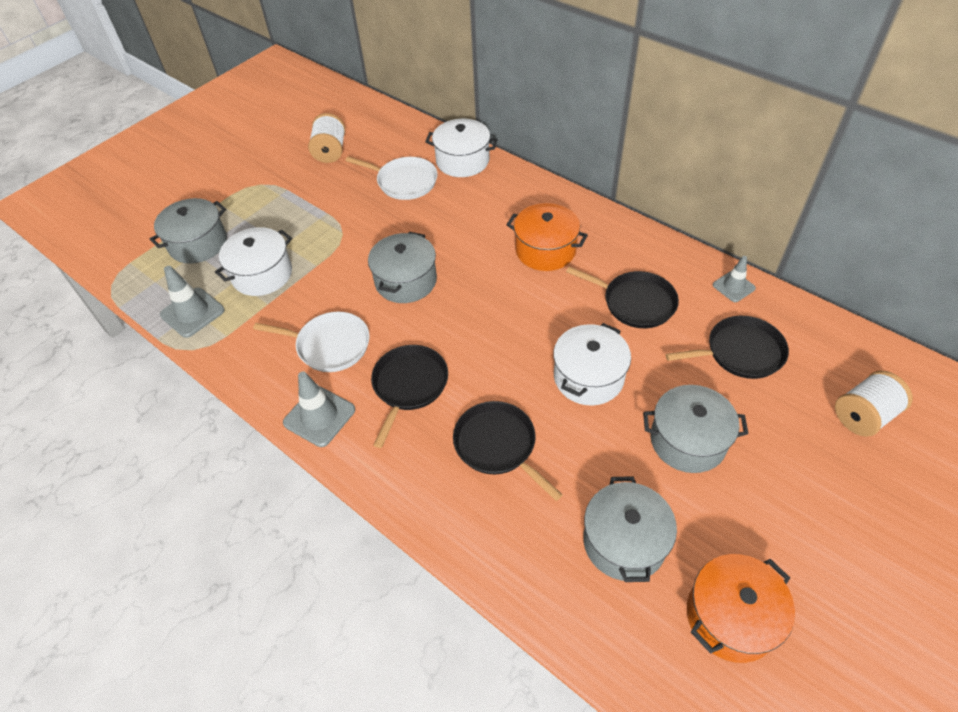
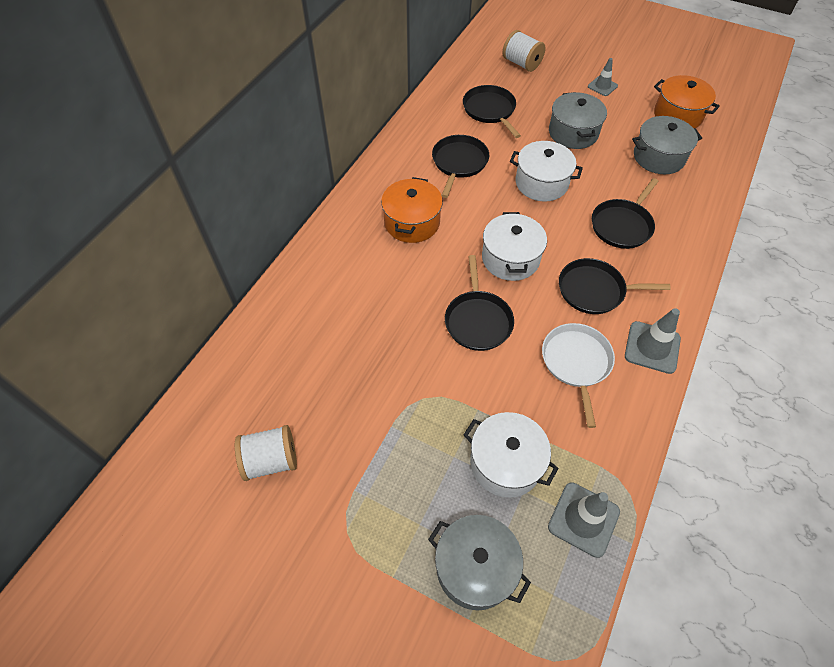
camera: 105 degrees left, 5 degrees up
white pan [345,156,437,200] -> none
grey pot [368,232,437,303] -> black pan [445,255,514,351]
white pot [425,119,498,177] -> white pot moved to [482,212,547,281]
grey traffic cone [713,256,756,302] -> grey traffic cone moved to [588,58,618,96]

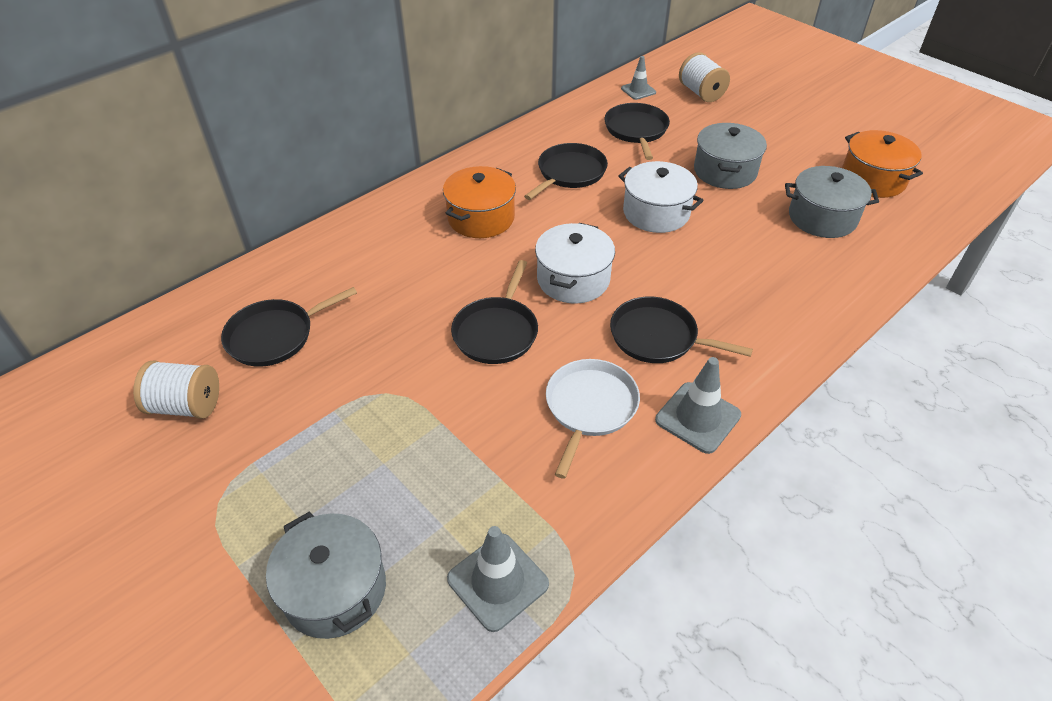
camera: 20 degrees right, 10 degrees down
white pot [464,412,559,498] -> none
grey traffic cone [588,58,618,96] -> grey traffic cone moved to [621,56,656,100]
black pan [592,178,659,249] -> black pan moved to [221,287,357,367]

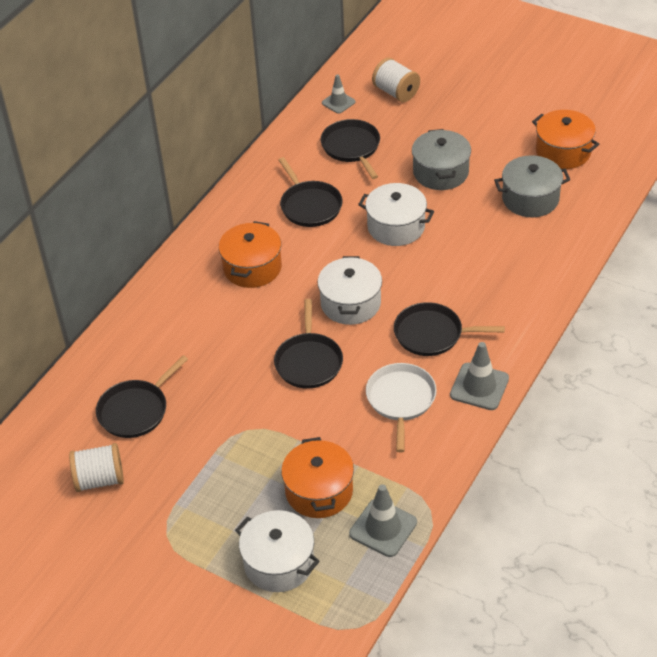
camera: 15 degrees left, 0 degrees up
grey pot [266,512,386,639] -> white pot [235,510,320,592]
black pan [524,143,608,200] -> black pan turned 135 degrees clockwise [279,157,343,227]
none -> orange pot [281,437,354,518]

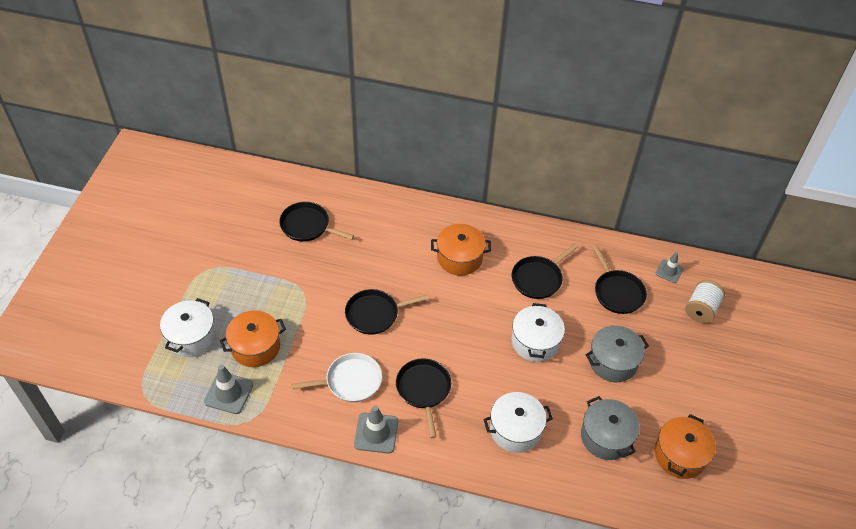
camera: 70 degrees right, 5 degrees up
white spool [69,443,124,492] -> none
white pot [317,256,382,325] -> white pot moved to [483,392,553,453]
black pan [320,119,380,179] -> black pan turned 105 degrees clockwise [593,245,647,314]

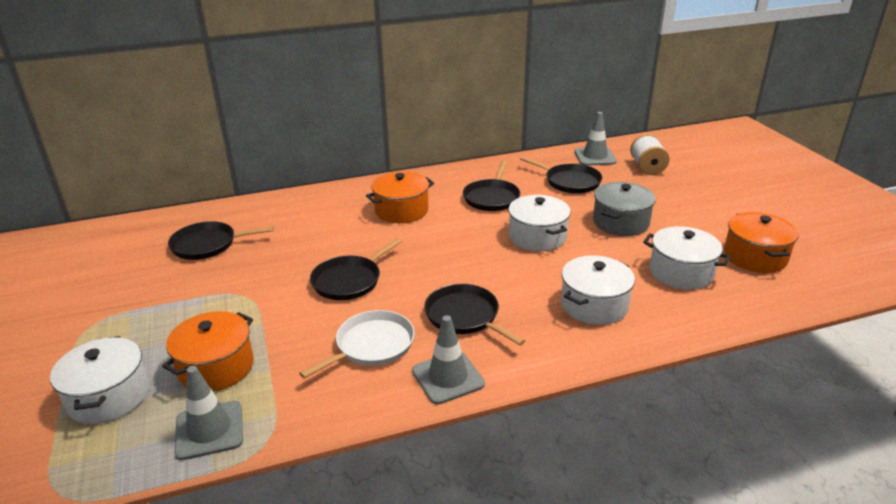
camera: 30 degrees left, 20 degrees down
grey pot [581,396,640,460] -> white pot [643,226,731,290]
grey traffic cone [656,252,683,283] -> grey traffic cone [574,112,617,166], size x1.56

